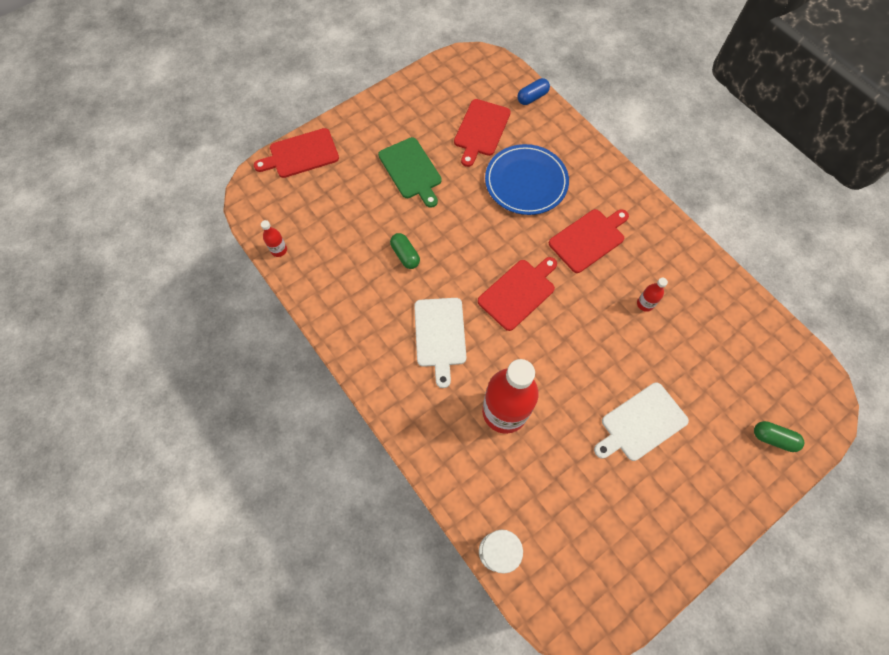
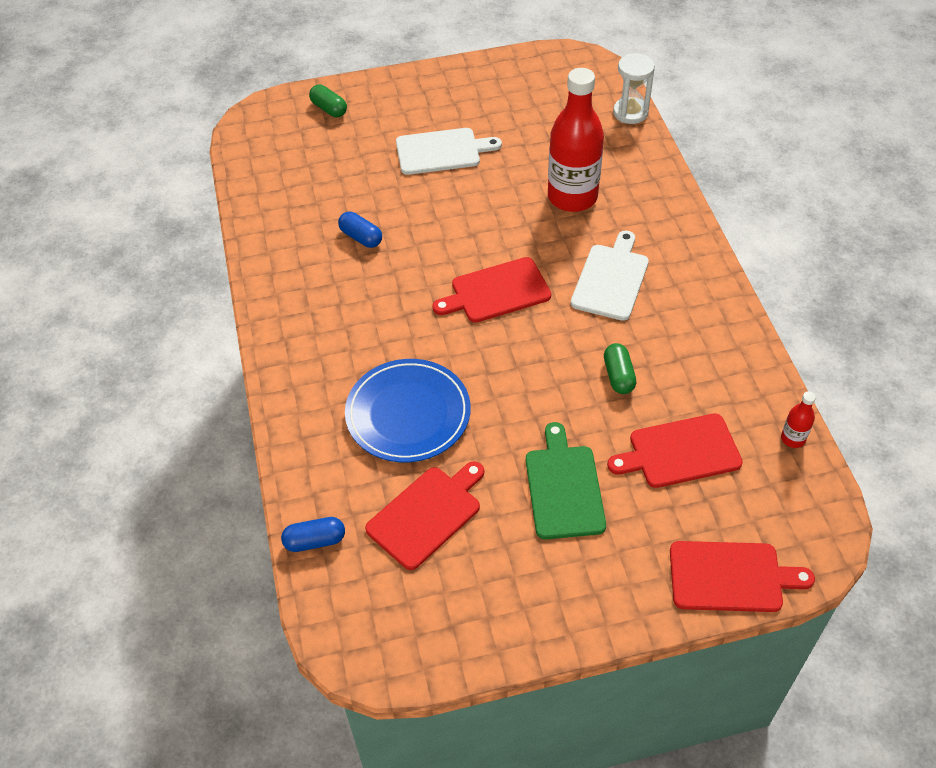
camera: 155 degrees left, 15 degrees down
red cutting board [549,209,629,273] -> red cutting board moved to [607,413,743,488]
red bottle [637,278,668,312] -> blue capsule [338,212,382,248]

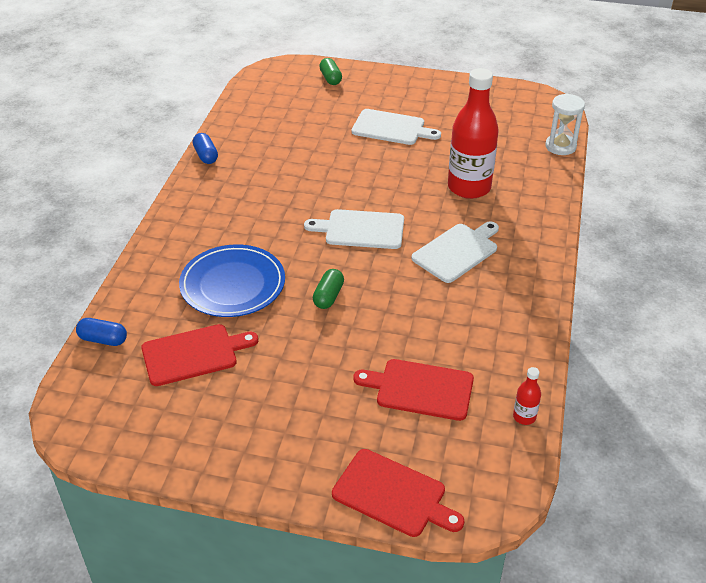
camera: 25 degrees right, 10 degrees down
blue capsule [338,212,382,248] -> blue capsule moved to [192,133,218,164]
red cutting board [432,257,551,323] -> white cutting board [304,209,404,249]
green cutting board [526,422,606,539] -> none
green capsule [604,343,636,394] -> green capsule moved to [313,269,344,309]

